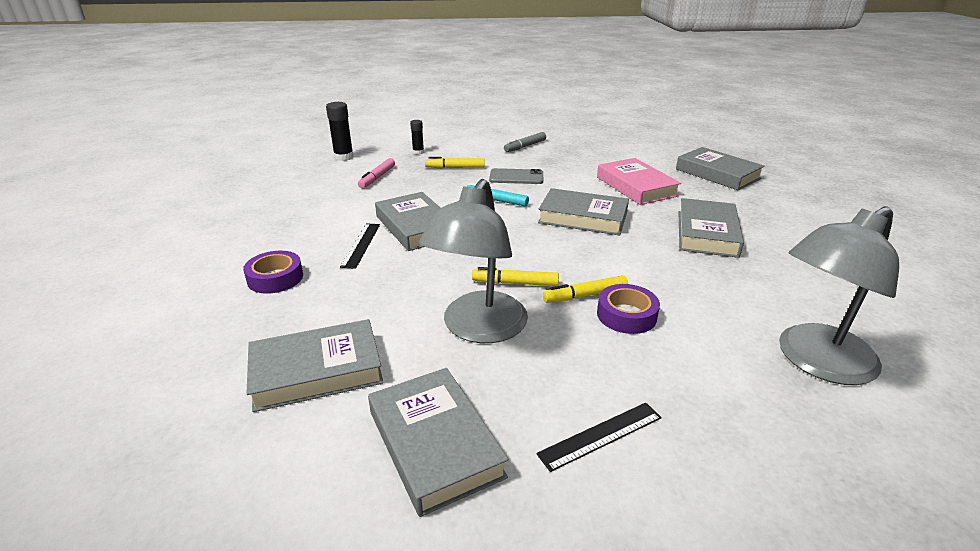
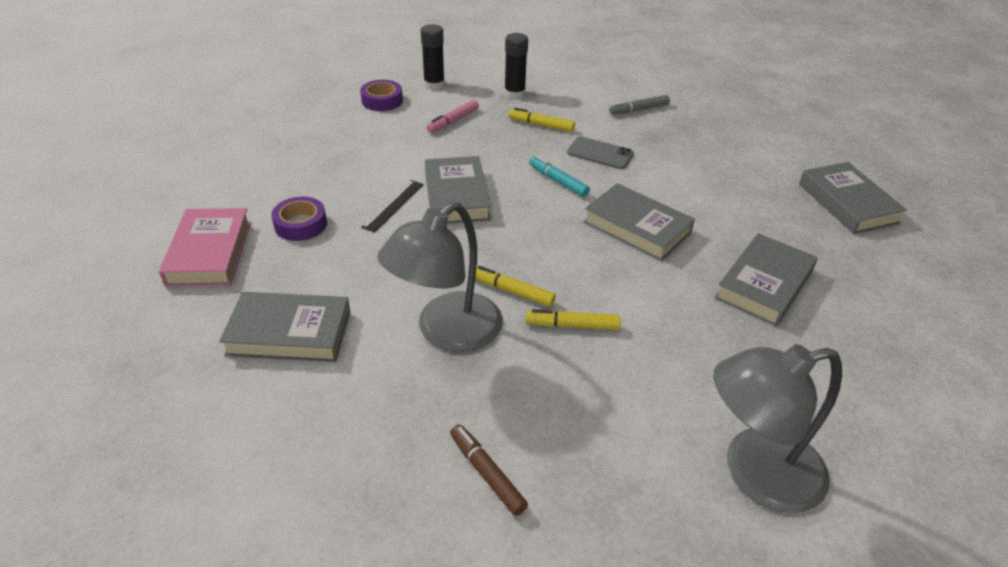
camera: 20 degrees right, 10 degrees up
grey book [368,368,508,517] -> none
black glue stick [410,120,424,154] -> black glue stick [504,33,528,99], size x1.65
black ruler [536,403,662,472] -> brown marker [450,424,528,516]
pink book [597,158,681,205] -> pink book moved to [159,208,251,287]
purple tape [597,284,660,334] -> purple tape moved to [360,80,403,111]

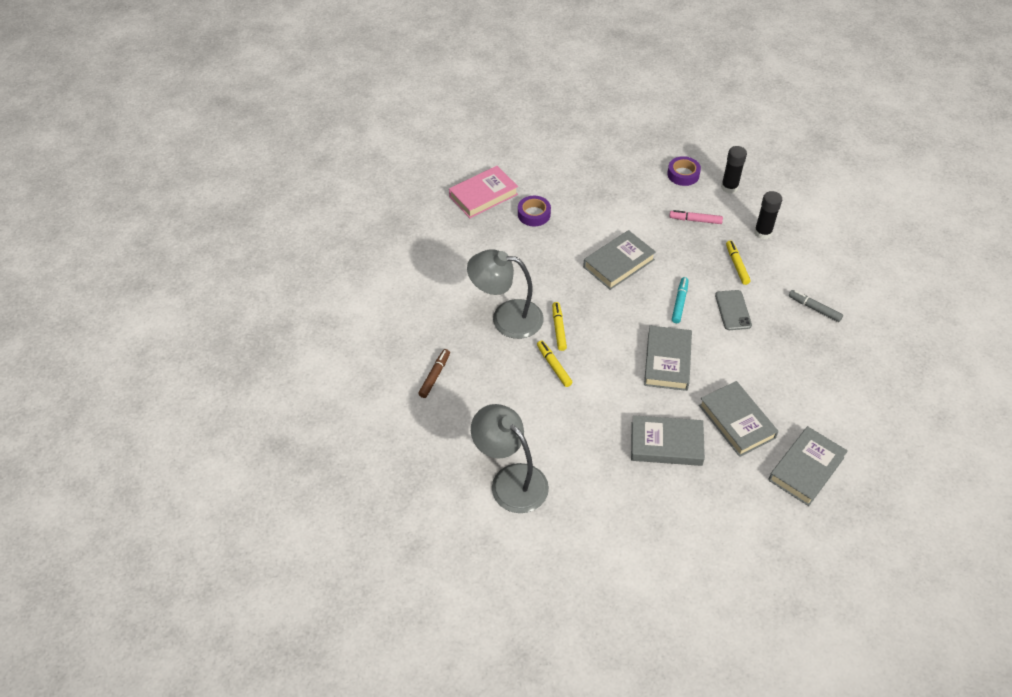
camera: 60 degrees right, 10 degrees up
grey book [219,292,351,362] -> grey book moved to [699,381,779,457]
black ruler [361,180,424,232] -> none

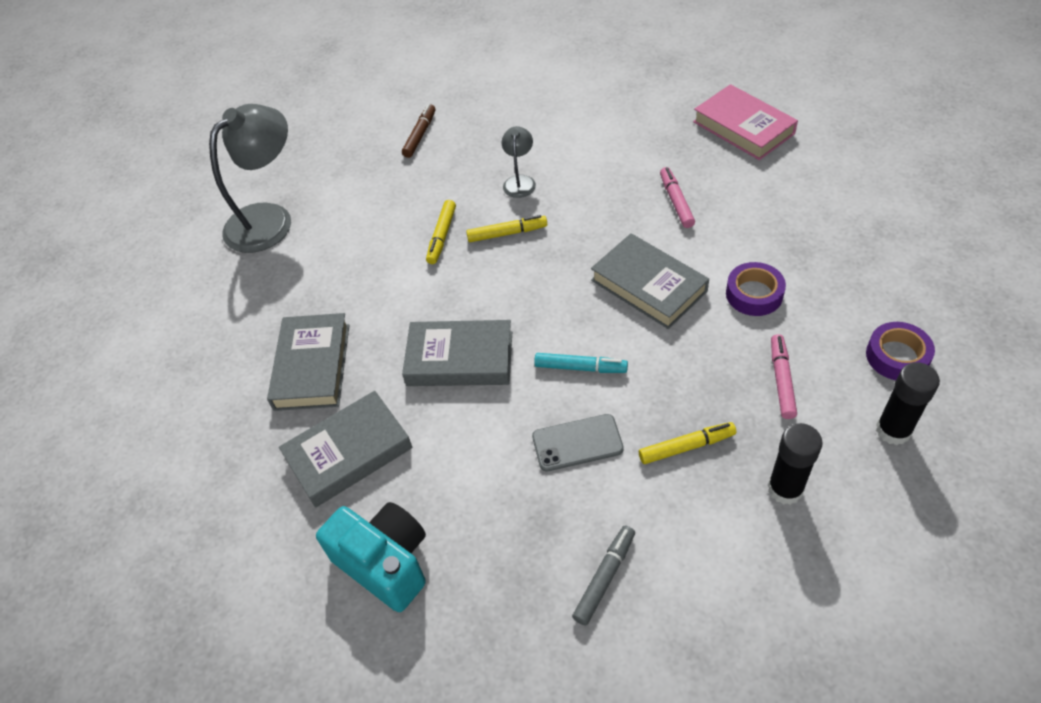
camera: 90 degrees right, 0 degrees up
brown marker [418,349,450,398] -> brown marker turned 90 degrees counterclockwise [402,104,435,158]
grey lamp [467,249,544,339] -> grey lamp [501,126,536,198], size x0.48
purple tape [518,196,551,226] -> purple tape moved to [726,262,786,316]
yellow marker [537,340,573,387] -> yellow marker turned 135 degrees clockwise [426,200,456,264]
grey book [768,426,848,506] -> none
none -> turquoise camera [316,502,426,612]
none -> pink marker [660,167,695,228]

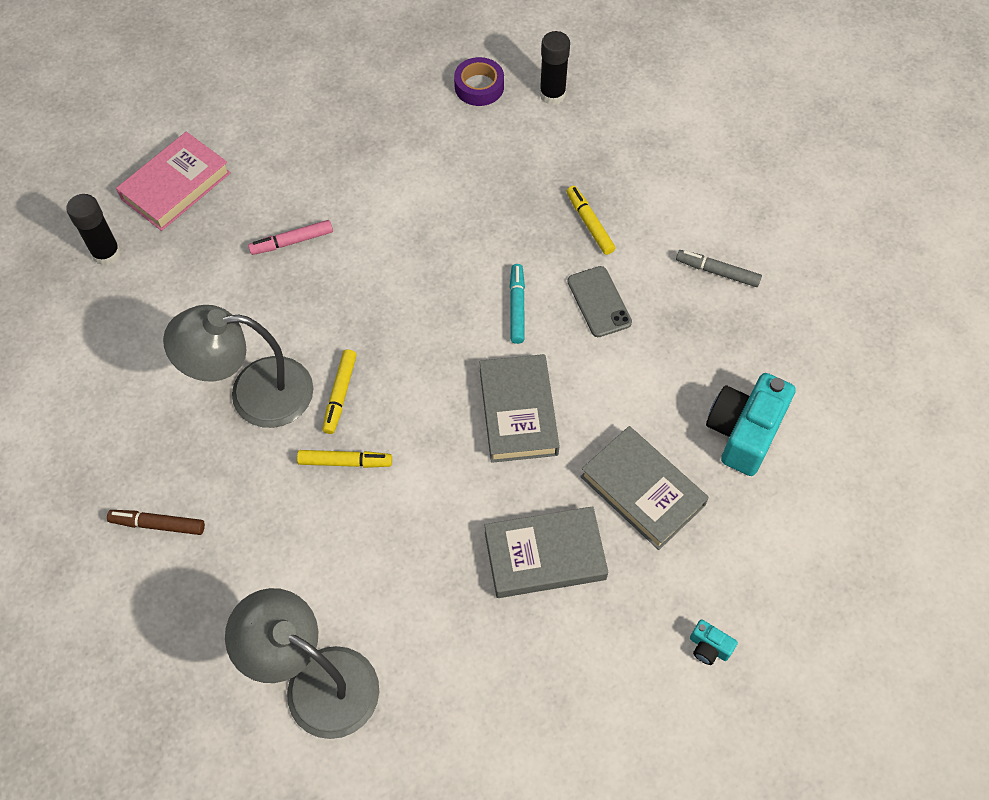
camera: 105 degrees left, 10 degrees up
yellow marker [466,215,547,242] -> yellow marker turned 150 degrees counterclockwise [322,349,357,434]
grey lamp [501,126,536,198] -> grey lamp [163,305,313,428], size x2.08
grey book [591,233,709,329] -> none
purple tape [726,262,786,316] -> none
black glue stick [768,423,823,505] -> black glue stick moved to [66,194,121,265]
pink marker [771,334,797,419] -> none
none -> turquoise camera [690,620,738,665]

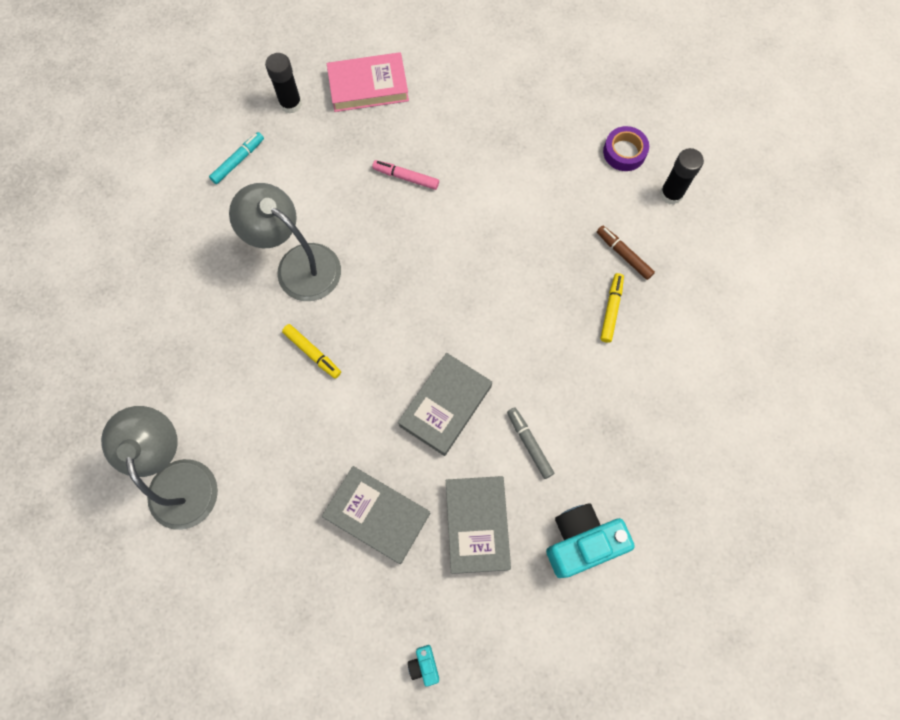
camera: 40 degrees right, 10 degrees up
brown marker [107,510,205,535] -> brown marker moved to [597,225,655,280]
yellow marker [322,349,357,434] -> none
turquoise marker [510,264,525,344] -> turquoise marker moved to [209,132,264,184]
grey phone [567,266,632,337] -> none
grey marker [676,250,762,287] -> grey marker moved to [507,408,554,479]

